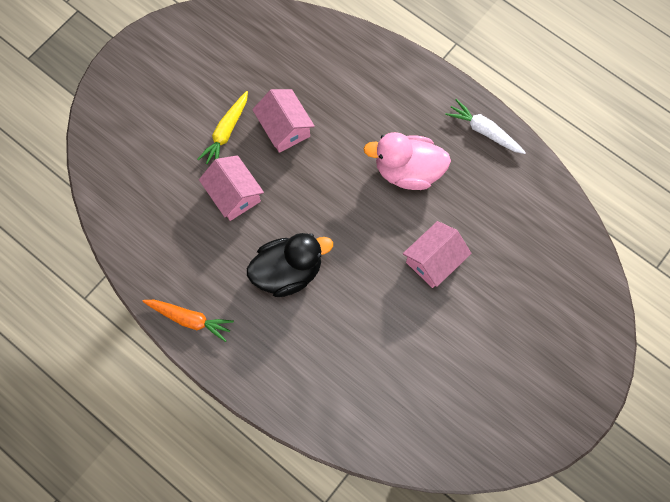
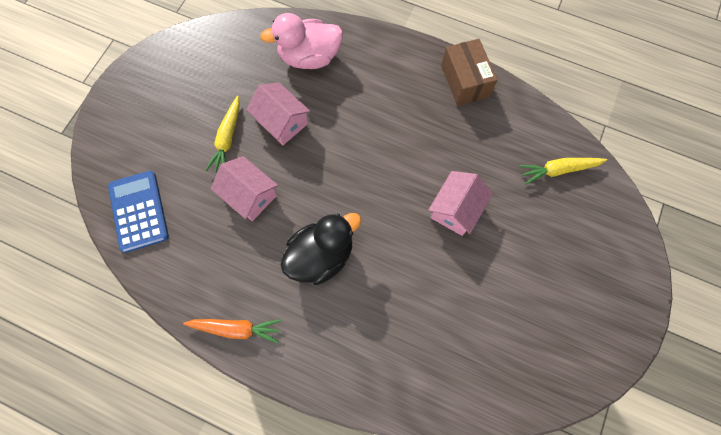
camera: 15 degrees left, 0 degrees up
pink duck [363,132,451,190] -> pink duck moved to [260,13,343,69]
white carrot [445,99,526,154] -> brown box [441,39,498,106]
none -> blue calculator [108,171,169,253]
none -> yellow carrot [519,158,607,184]

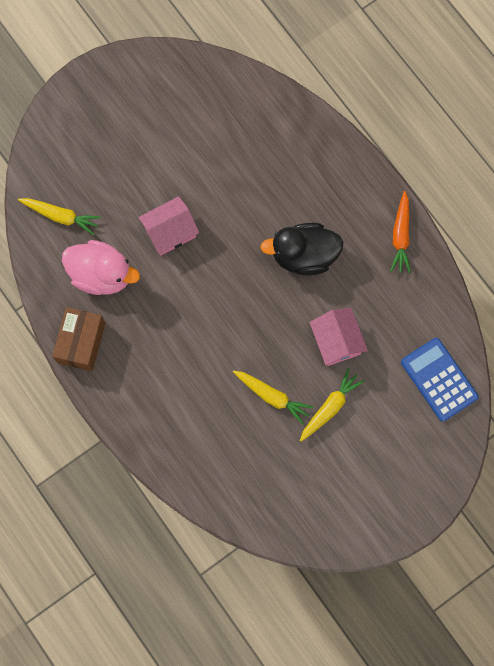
camera: 150 degrees left, 5 degrees up
blue calculator [108,171,169,253] -> blue calculator turned 135 degrees clockwise [401,338,479,422]
orange carrot [183,319,281,343] -> orange carrot turned 120 degrees counterclockwise [390,191,411,273]
pink house [247,83,311,145] -> yellow carrot [233,370,314,425]
pink duck [260,13,343,69] -> pink duck moved to [62,240,140,295]

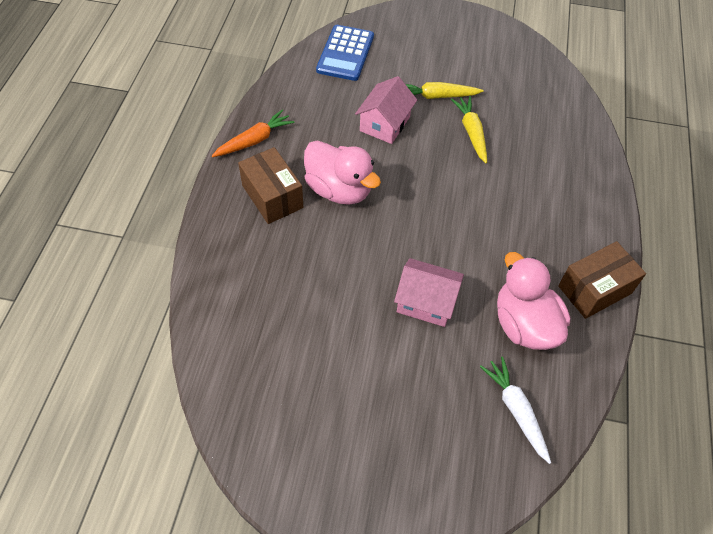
camera: 135 degrees left, 20 degrees down
yellow carrot [18,198,101,235] -> white carrot [480,356,551,464]
black duck [260,223,344,276] -> pink duck [304,141,381,205]
none -> brown box [238,147,303,224]

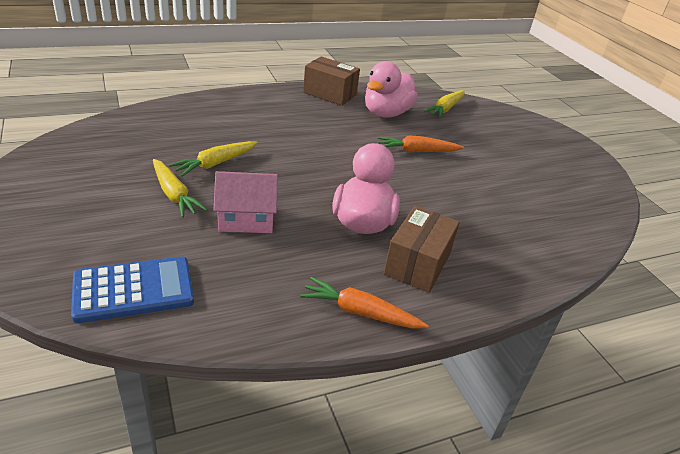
camera: 125 degrees left, 20 degrees down
pink house [394,258,464,327] -> orange carrot [377,135,464,152]
white carrot [480,356,551,464] -> yellow carrot [424,90,465,118]

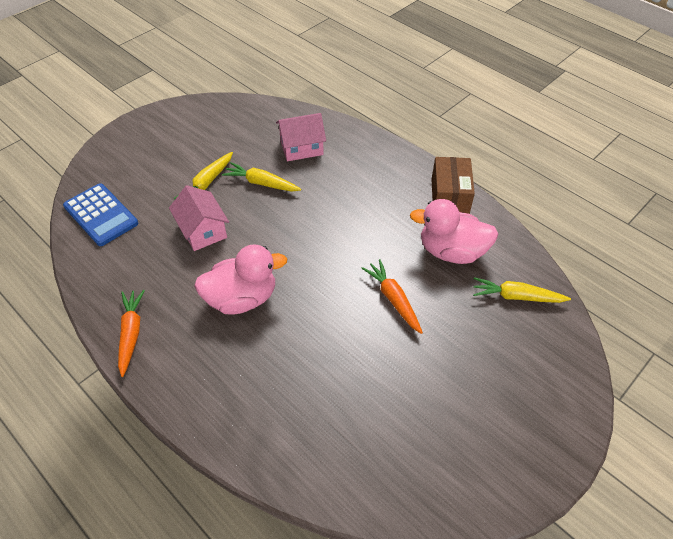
camera: 70 degrees right, 15 degrees up
brown box [384,206,460,293] -> none
none -> pink house [276,113,326,161]

